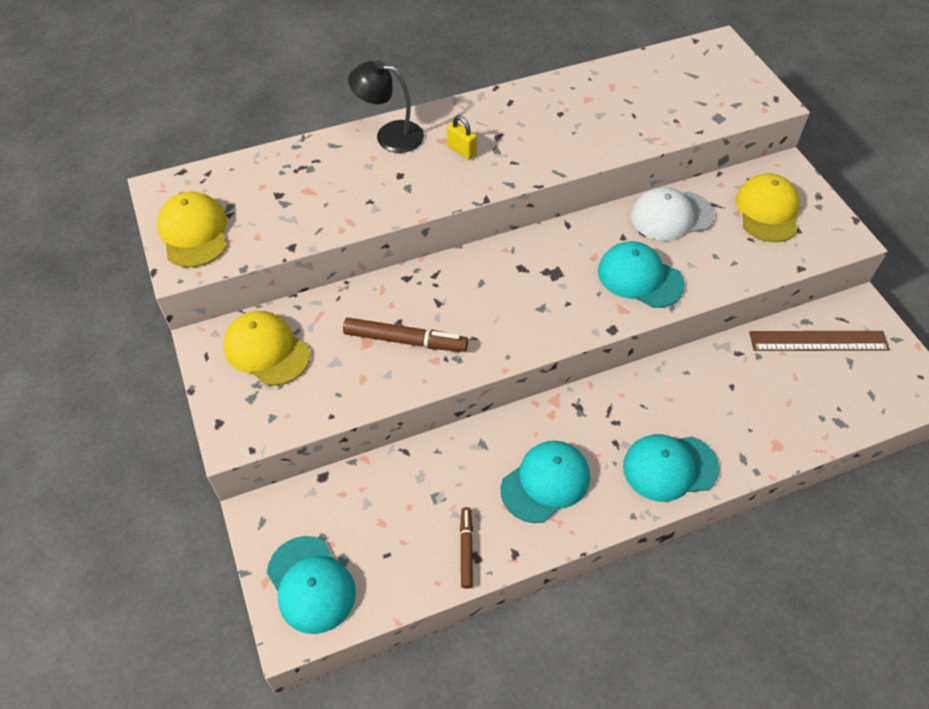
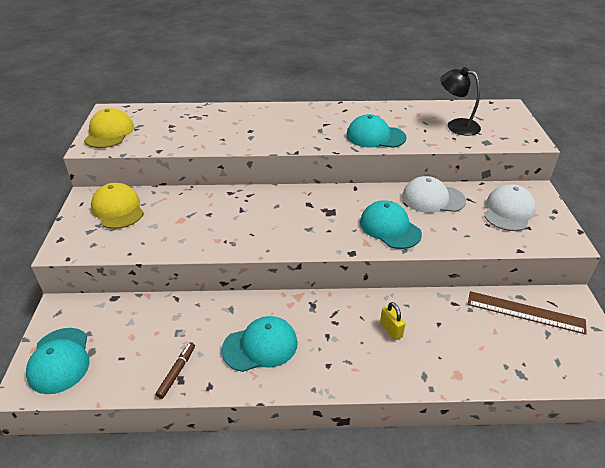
camera: 20 degrees right, 15 degrees down
brown marker [343,318,468,352] -> none
black lamp [348,60,424,153] -> black lamp moved to [440,67,481,136]
yellow padlock [447,115,477,160] -> yellow padlock moved to [380,302,406,340]
turquoise cap [623,434,719,502] -> turquoise cap moved to [346,114,406,148]
yellow cap [735,174,799,242] -> white cap [484,184,536,231]

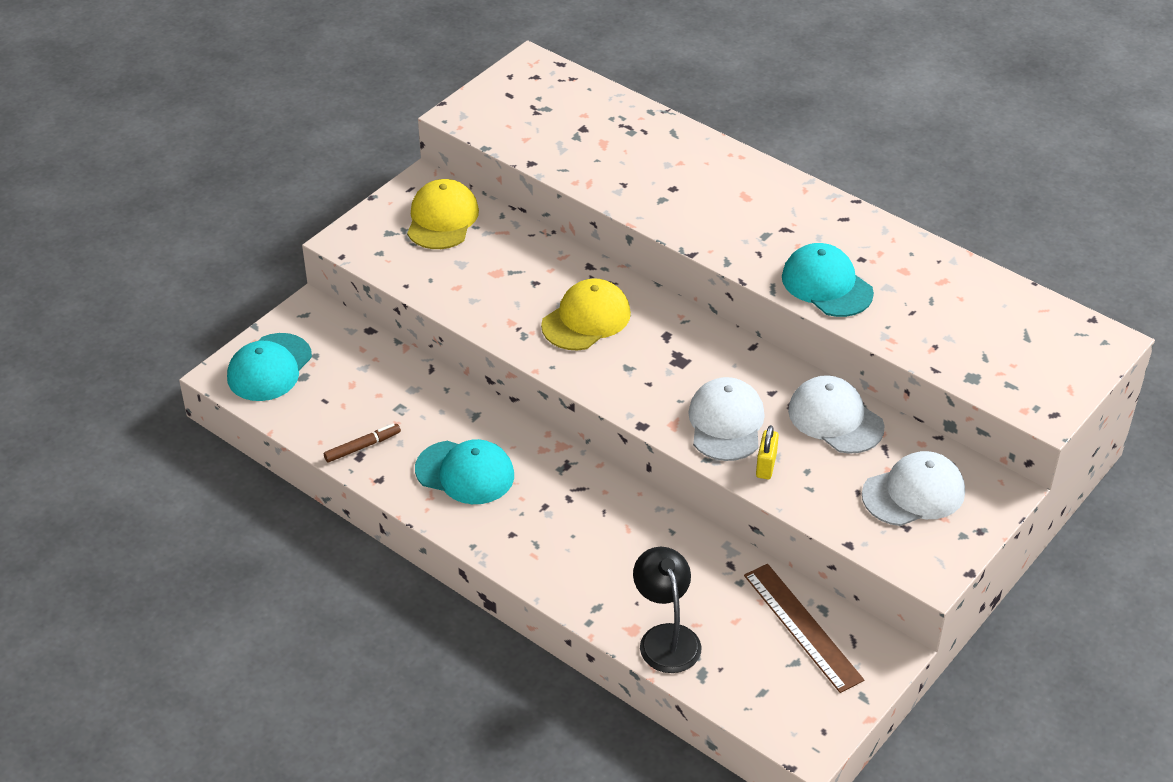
camera: 40 degrees right, 5 degrees up
yellow cap [84,108,134,148] -> yellow cap moved to [541,278,631,350]
turquoise cap [360,200,422,249] -> white cap [688,377,765,461]
yellow padlock [380,302,406,340] -> yellow padlock moved to [756,425,779,479]
black lamp [440,67,481,136] -> black lamp moved to [633,547,702,673]

